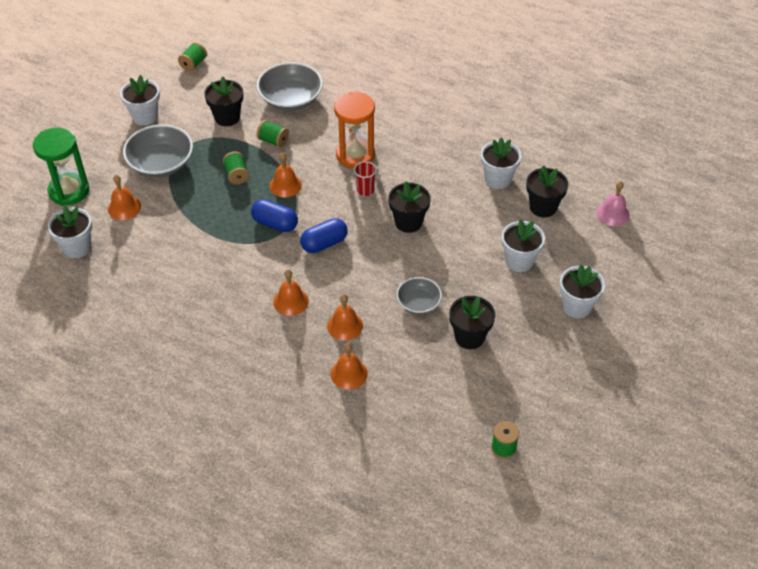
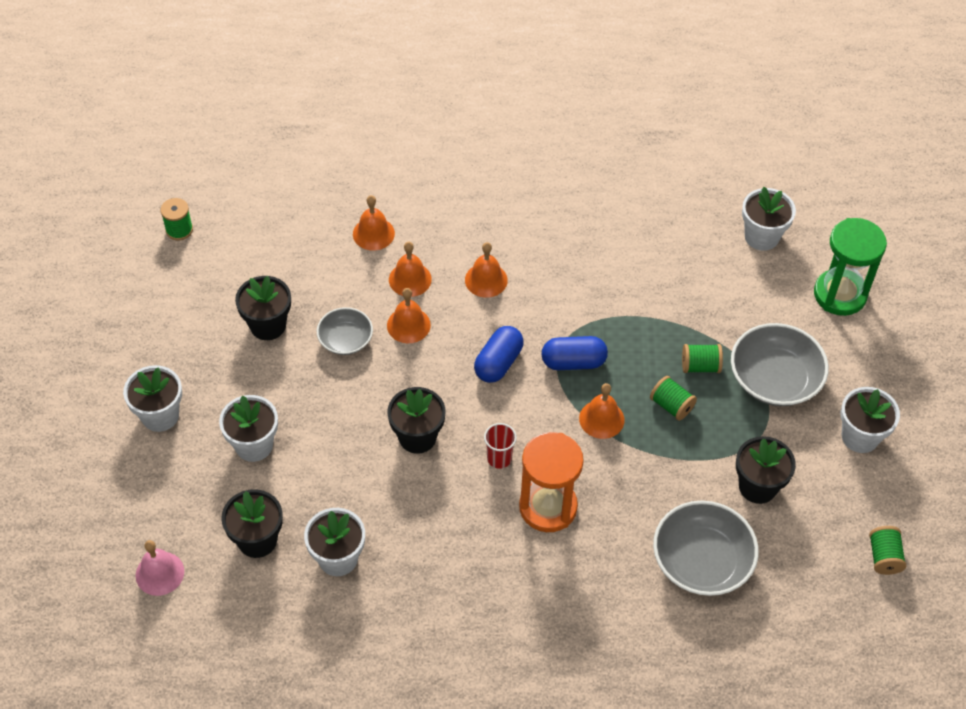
camera: 150 degrees right, 5 degrees up
orange bell [108,175,141,220] -> orange bell moved to [387,288,431,343]
green spool [257,120,289,148] -> green spool moved to [682,344,723,373]

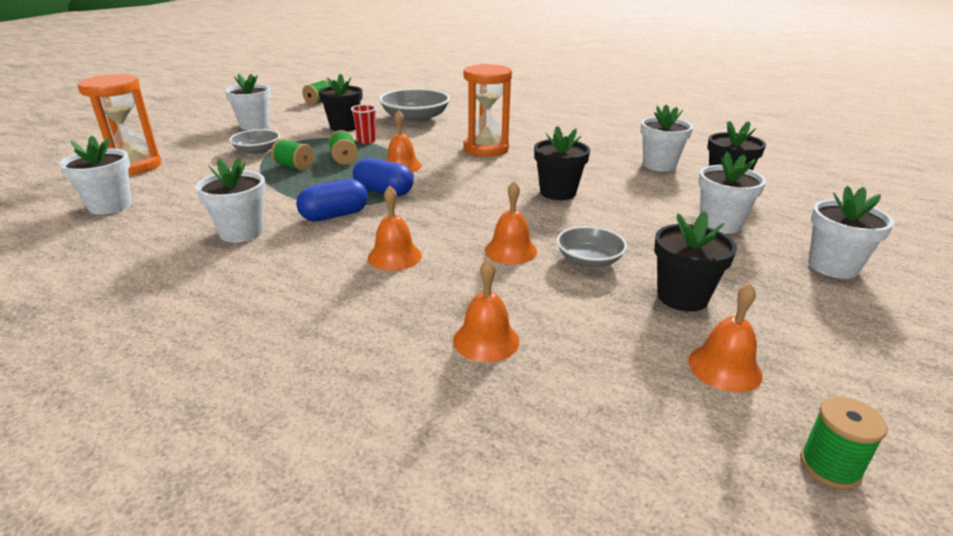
camera: 150 degrees left, 25 degrees down
pink bell [135,540,184,596] -> none
orange bell [389,242,432,297] -> orange bell moved to [688,283,763,392]
blue capsule [474,326,524,383] -> blue capsule moved to [296,179,368,222]
red cup [484,423,517,469] -> red cup moved to [351,104,377,144]
grey bowl [731,323,829,406] -> grey bowl [229,129,280,155], size x0.59
green hourglass [814,218,887,316] -> orange hourglass [77,74,161,175]
none -> white flower pot [196,158,266,243]

